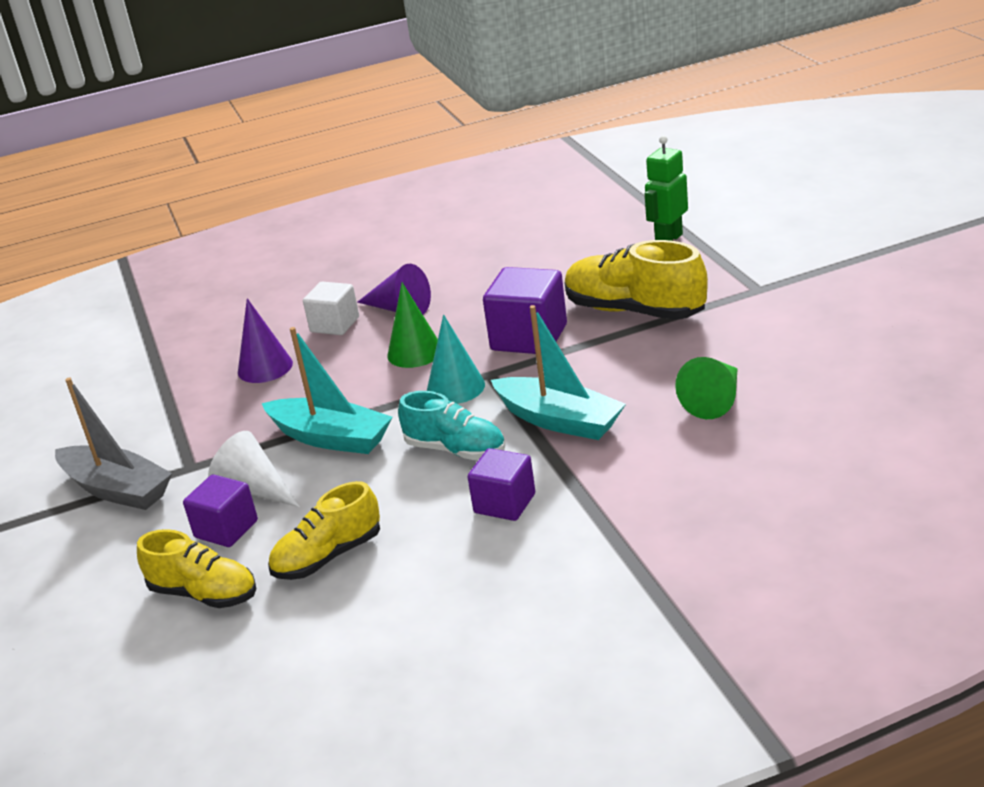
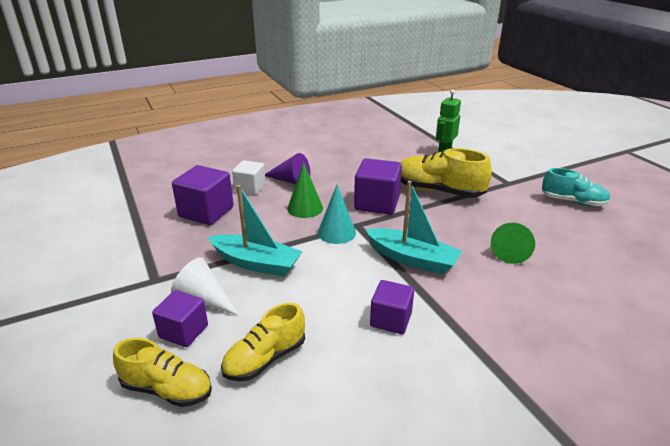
camera: 10 degrees left, 0 degrees up
grey boat [55,378,172,510] -> none
purple cone [238,298,293,383] -> purple cube [172,165,234,225]
turquoise shoe [398,391,505,460] -> turquoise shoe moved to [542,168,610,207]

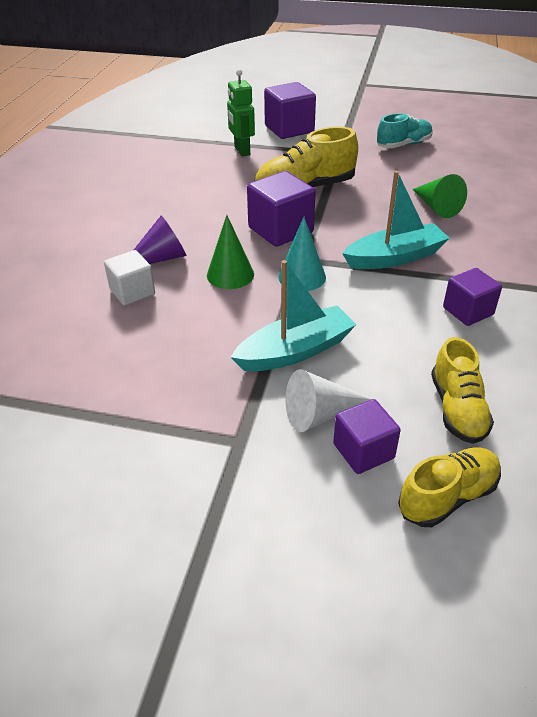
camera: 50 degrees left, 10 degrees up
purple cube [172,165,234,225] -> purple cube moved to [264,82,316,139]

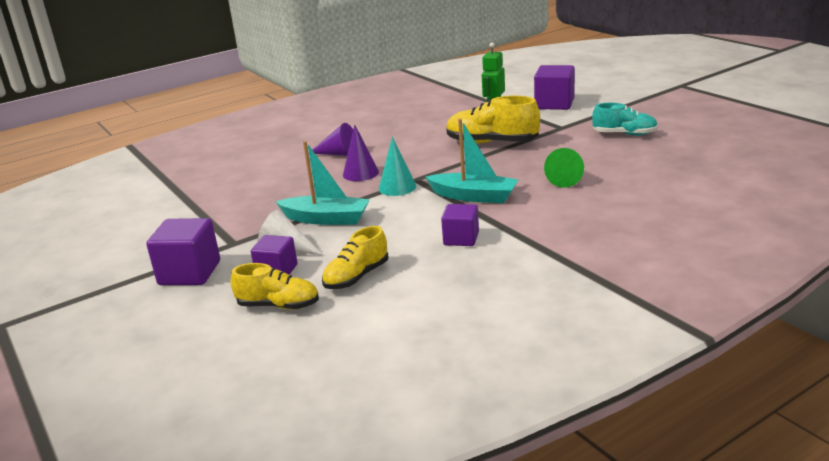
camera: 45 degrees right, 15 degrees down
white cube [104,250,155,306] -> none
green cone [207,215,254,289] -> purple cone [343,125,379,181]
purple cube [247,171,316,247] -> purple cube moved to [146,218,220,285]

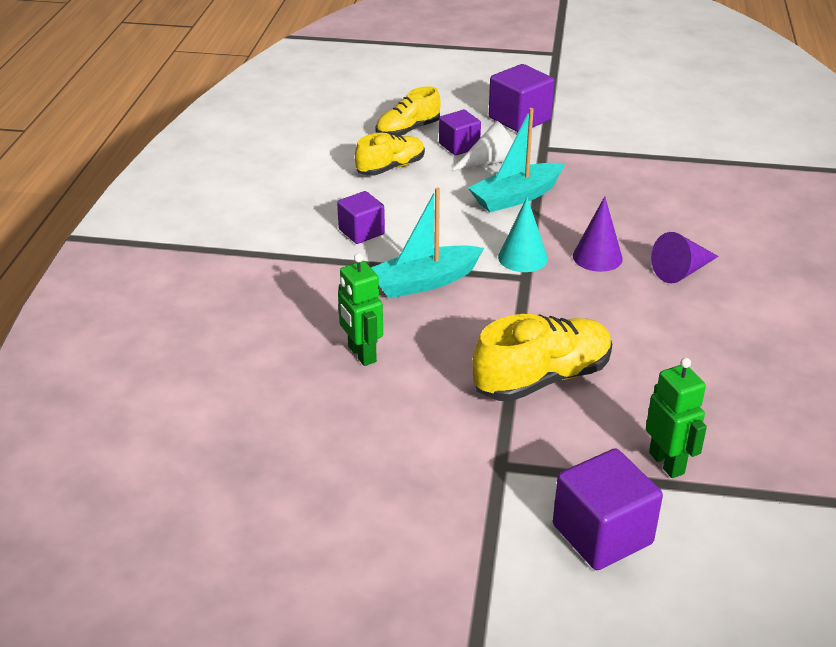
camera: 130 degrees right, 10 degrees up
yellow shoe [322,226,389,289] -> yellow shoe turned 60 degrees clockwise [355,133,425,176]
green cone [544,148,584,188] -> green robot [338,253,383,366]
turquoise shoe [592,103,658,136] -> none

